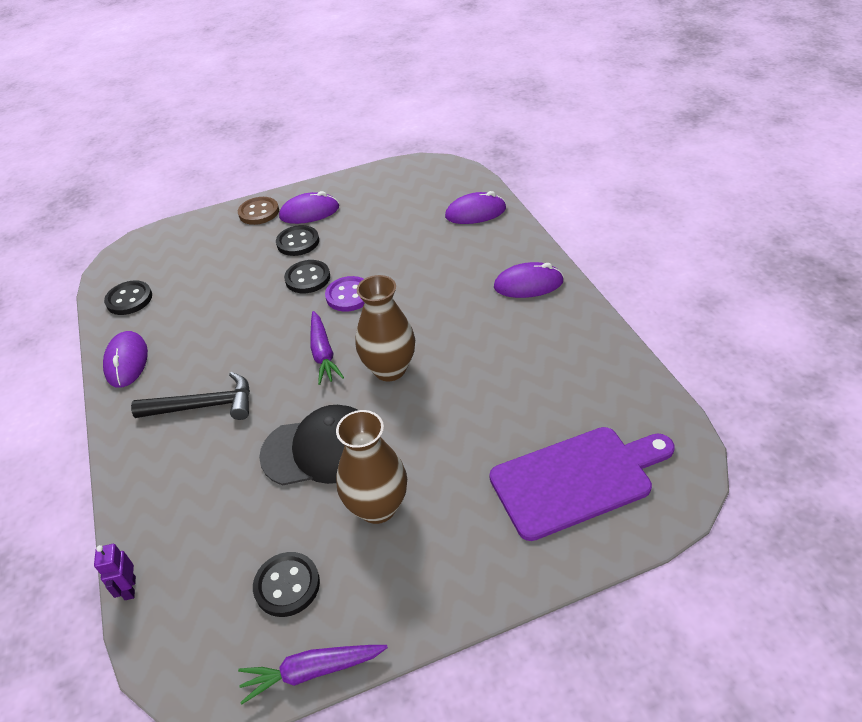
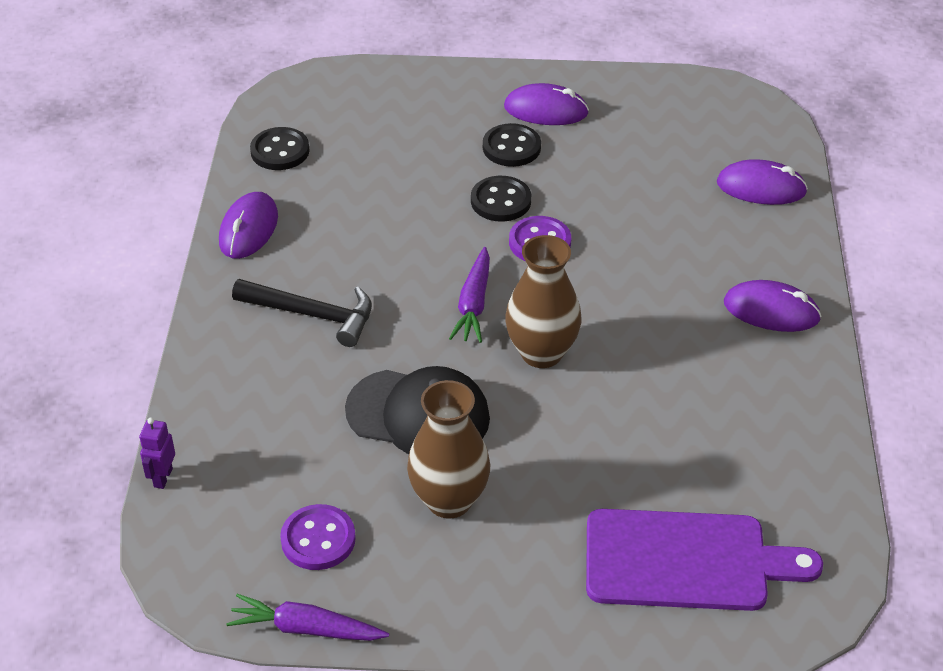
camera: 20 degrees right, 0 degrees up
brown button [238,197,279,225] -> none
black button [253,552,320,617] -> purple button [280,504,356,570]

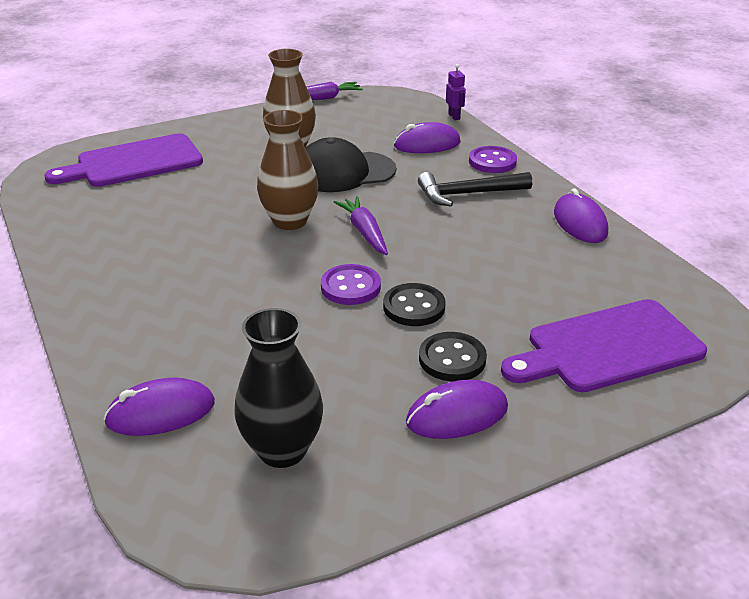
camera: 150 degrees right, 10 degrees down
black button [250,127,310,170] -> none
purple button [280,504,356,570] -> purple button moved to [469,146,517,173]
purple mouse [724,280,822,332] -> purple mouse moved to [394,122,461,153]
none -> black vase [234,308,323,468]
none -> purple cutting board [501,299,707,392]

